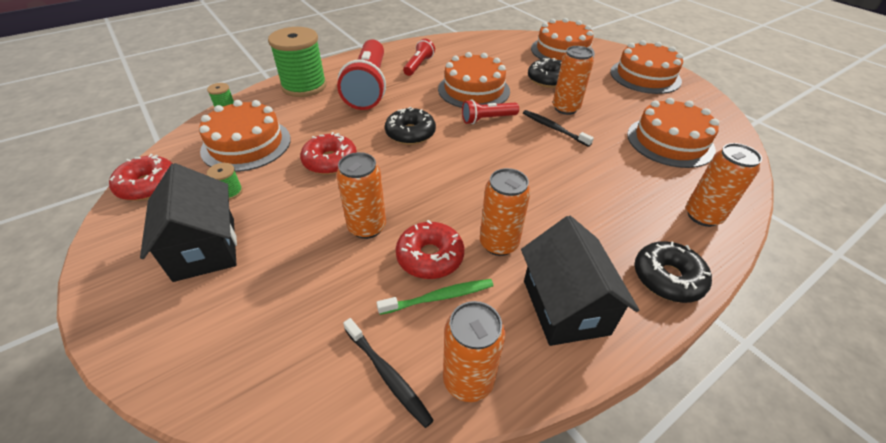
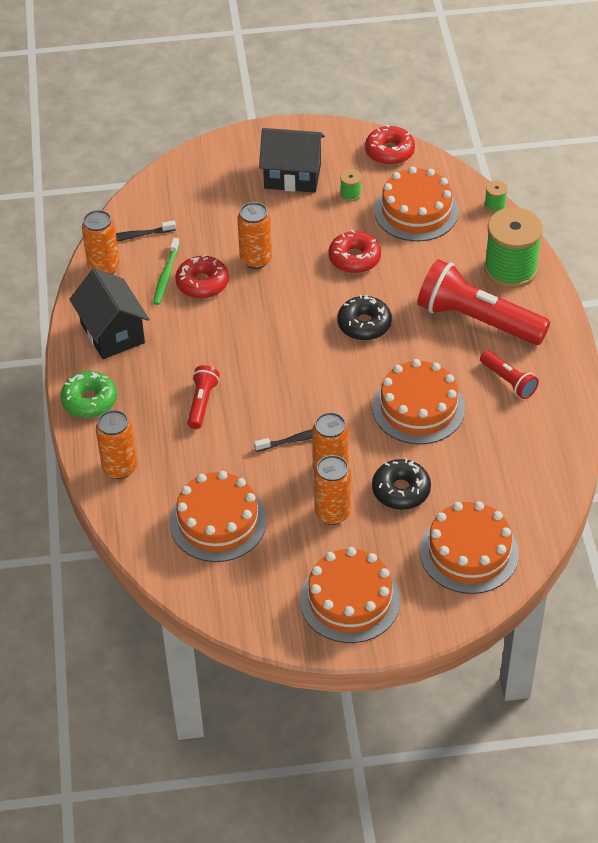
camera: 120 degrees right, 5 degrees up
red flashlight [462,99,519,124] -> red flashlight moved to [187,365,220,429]
orange can [480,168,531,256] -> orange can moved to [314,455,351,525]
black house [521,216,639,346] -> black house turned 45 degrees clockwise [69,268,149,359]
black donut [635,241,712,303] -> green donut [60,371,117,418]

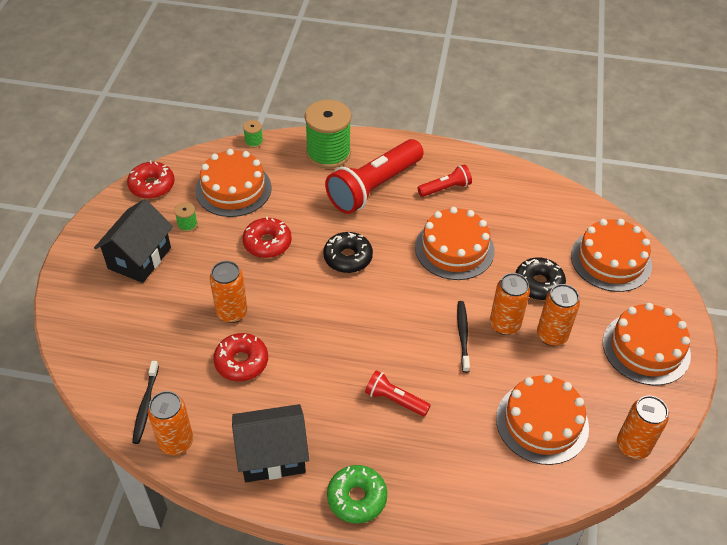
camera: 75 degrees left, 0 degrees up
orange can [96,410,137,479] -> orange can moved to [617,396,669,459]
green toothbrush [153,238,180,305] -> none

